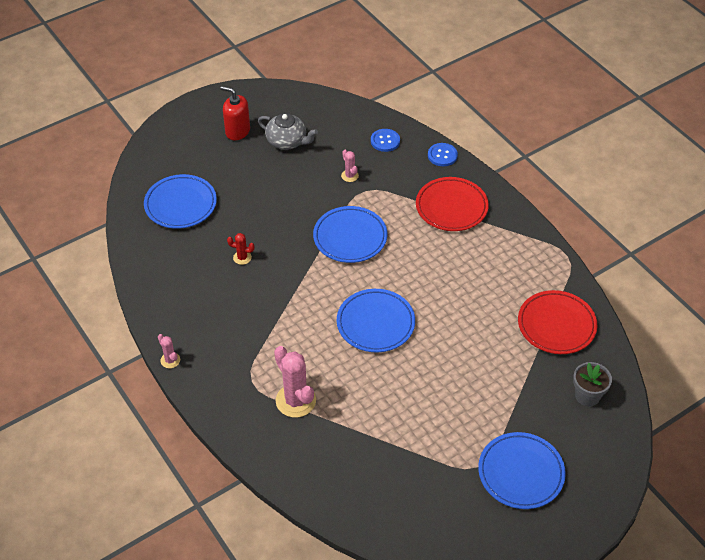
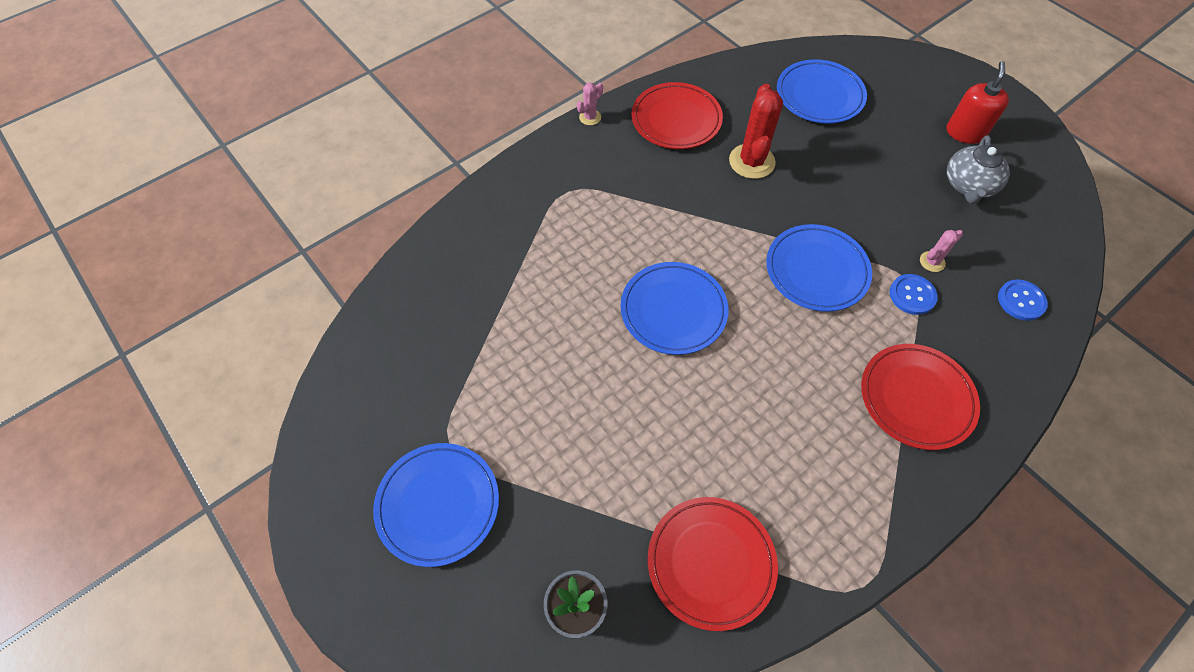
camera: 85 degrees right, 10 degrees up
red cactus [227,233,254,265] -> red cactus [729,84,783,179], size x1.99
pink cactus [274,346,316,418] -> none
blue button [428,143,458,166] -> blue button moved to [890,274,938,315]
none -> red plate [632,82,723,149]

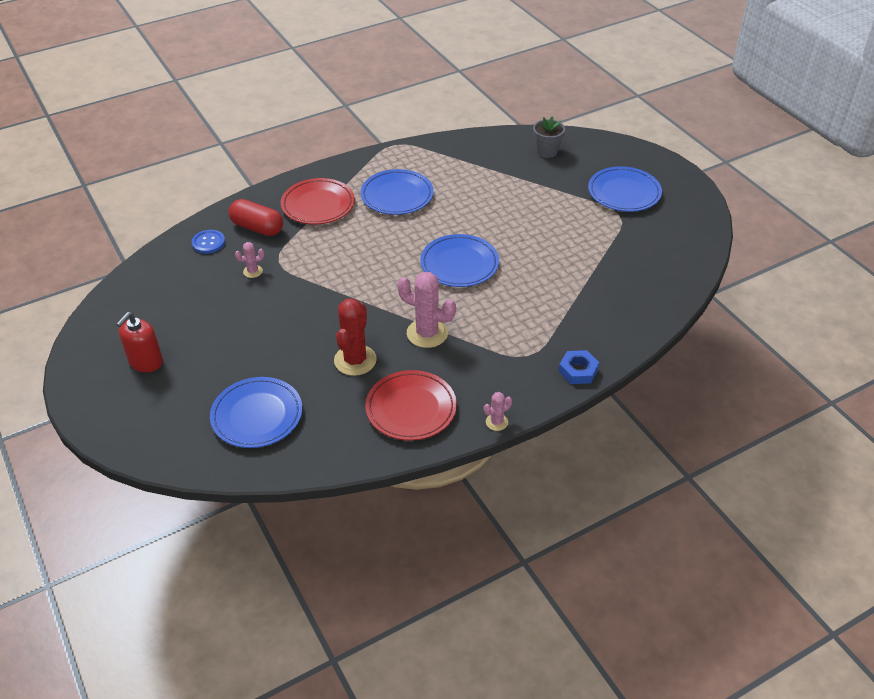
camera: 170 degrees left, 15 degrees down
red plate [648,497,778,631] -> none
blue plate [766,224,872,312] -> blue plate moved to [360,169,434,215]
blue button [890,274,938,315] -> none
grey teapot [947,135,1010,204] -> none
none -> red capsule [228,199,283,236]
none -> pink cactus [397,272,456,348]
none -> blue nut [559,350,599,384]

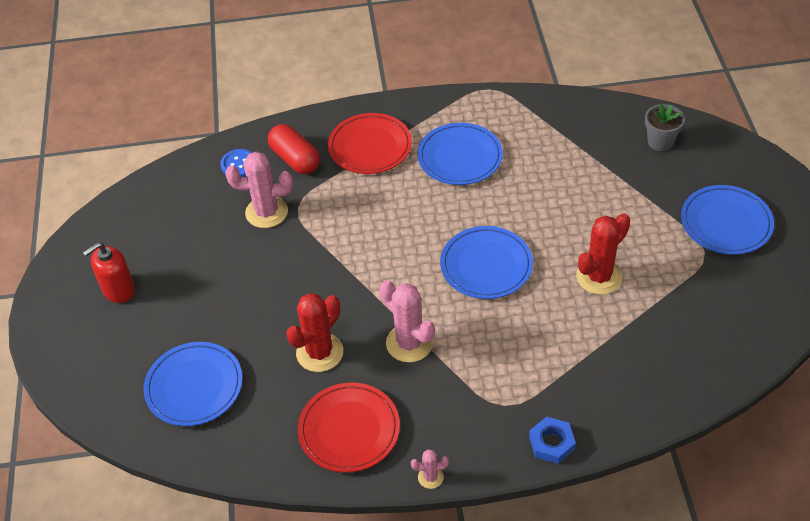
camera: 25 degrees right, 5 degrees up
pink cactus [235,242,264,278] -> pink cactus [225,152,293,228], size x1.99
none -> red cactus [576,213,630,295]

